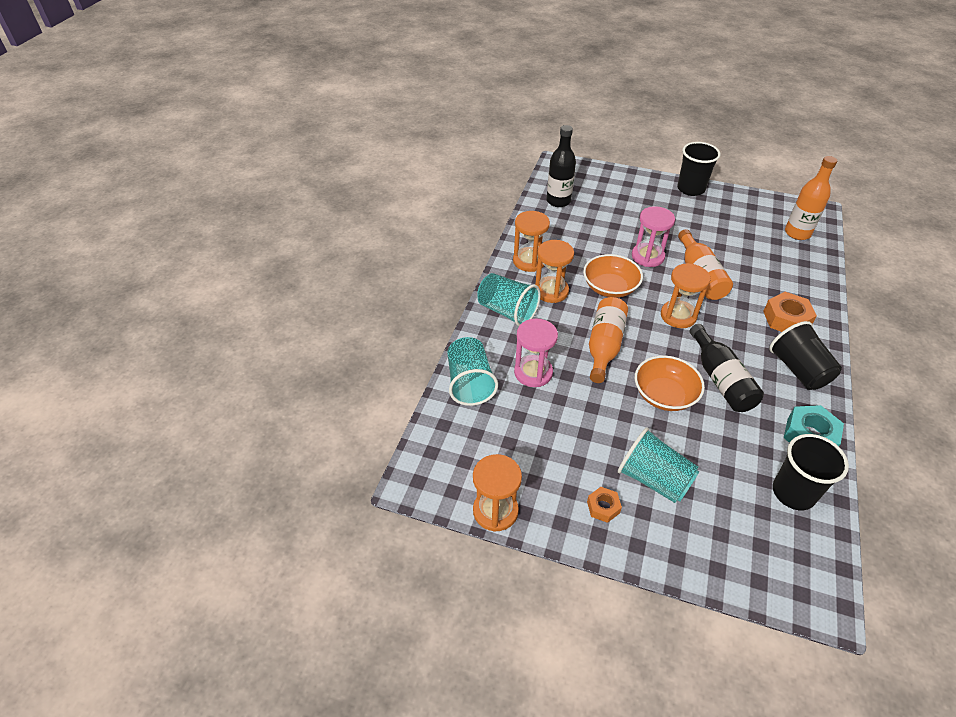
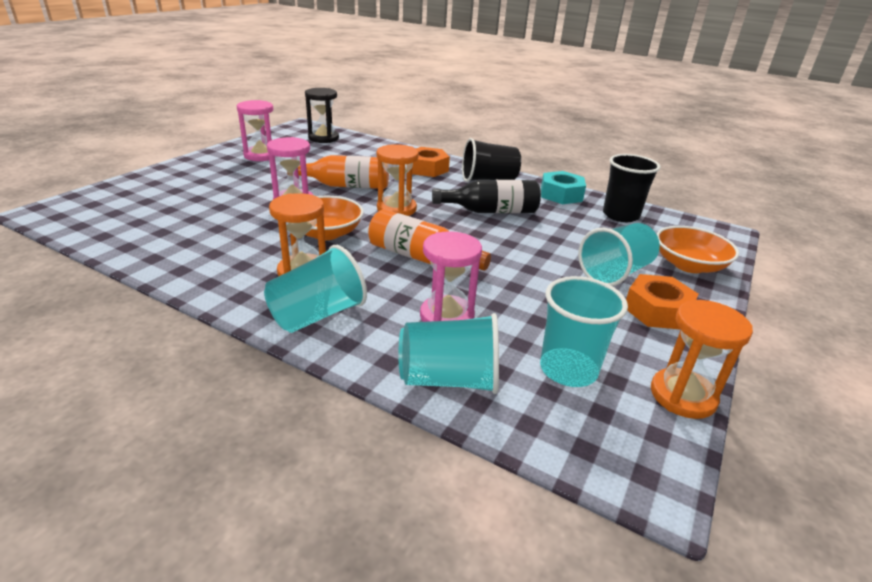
camera: 80 degrees left, 15 degrees down
orange hourglass [513,211,550,272] -> none
black bottle [547,125,576,207] -> none
orange nut [587,487,622,523] -> orange nut [626,274,698,330], size x1.73
orange bowl [635,356,705,411] -> orange bowl moved to [656,226,739,273]
black cup [677,142,721,196] -> none
orange bottle [785,156,837,240] -> black hourglass [305,88,339,143]
none -> pink hourglass [237,100,273,161]
none -> turquoise cup [540,276,628,387]

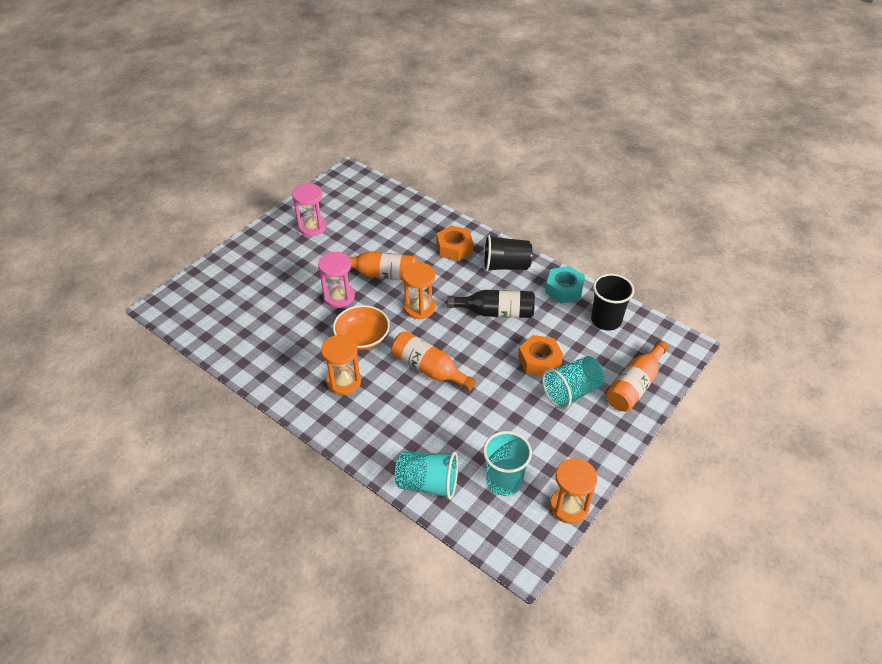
camera: 10 degrees right, 15 degrees up
turquoise cup [264,245,367,333] -> none
black hourglass [305,88,339,143] -> none
pink hourglass [420,231,482,322] -> none
orange nut [626,274,698,330] -> orange nut moved to [518,335,563,376]
orange bowl [656,226,739,273] -> orange bottle [606,341,668,412]

